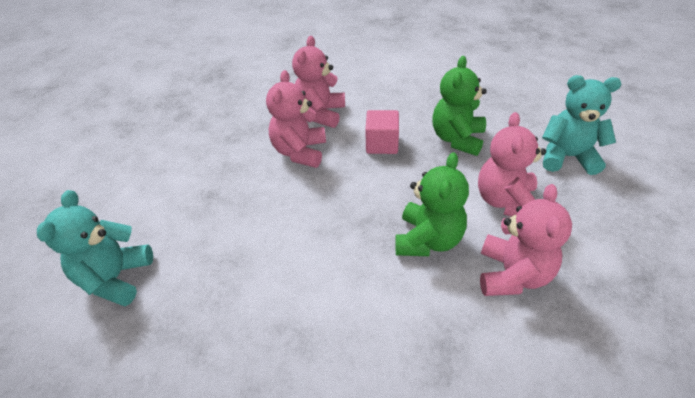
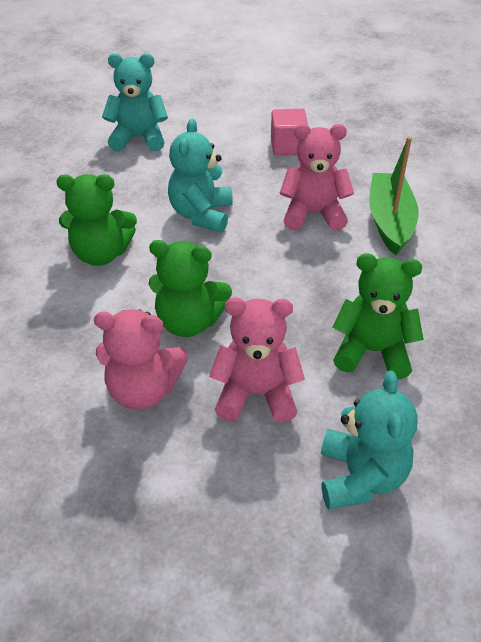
camera: 80 degrees right, 0 degrees up
pink teddy bear [292,36,345,128] -> green boat [369,137,419,255]
pink cube [365,110,399,154] -> pink cube moved to [271,109,308,155]
none -> green teddy bear [56,174,137,266]
none -> turquoise teddy bear [168,119,233,233]

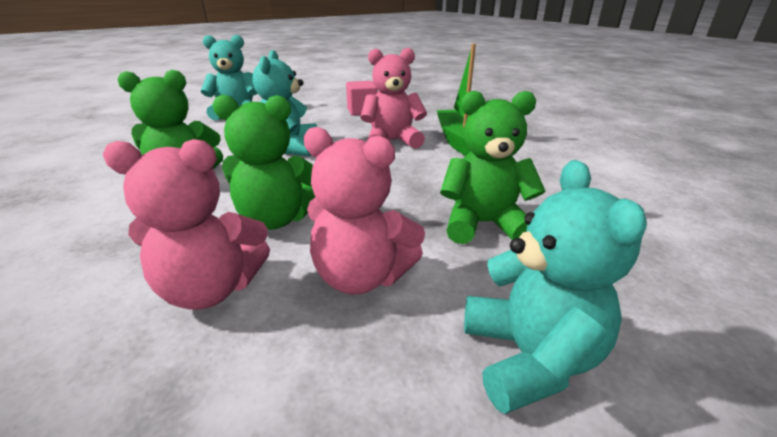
camera: 10 degrees left, 15 degrees down
pink teddy bear [209,297,305,423] -> pink teddy bear turned 150 degrees counterclockwise [303,127,425,294]

